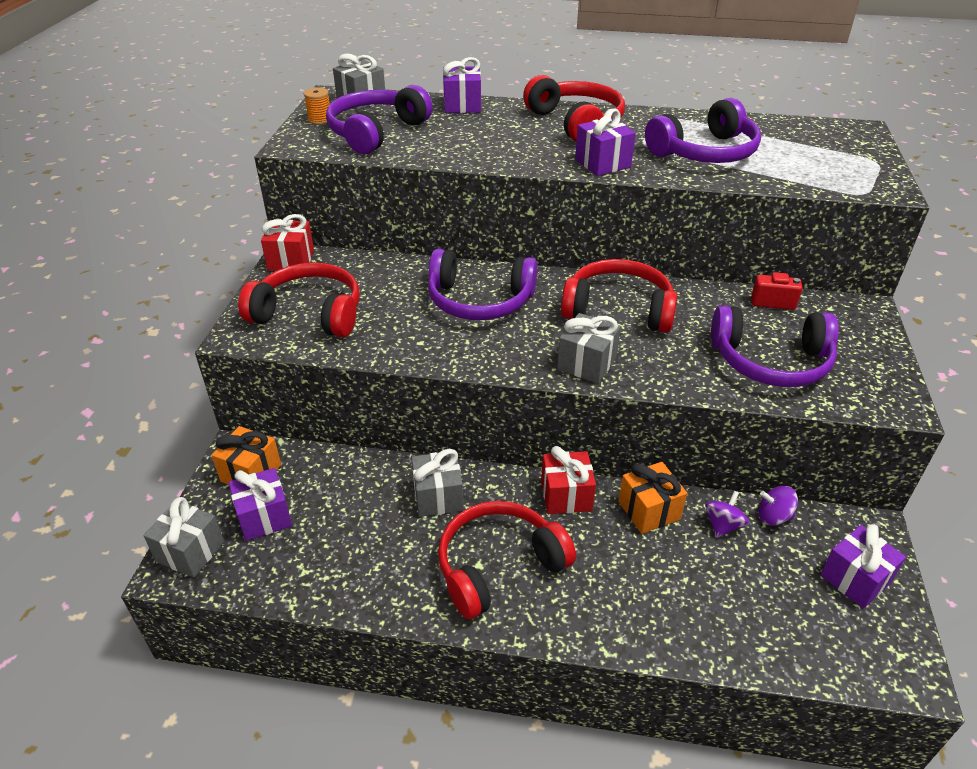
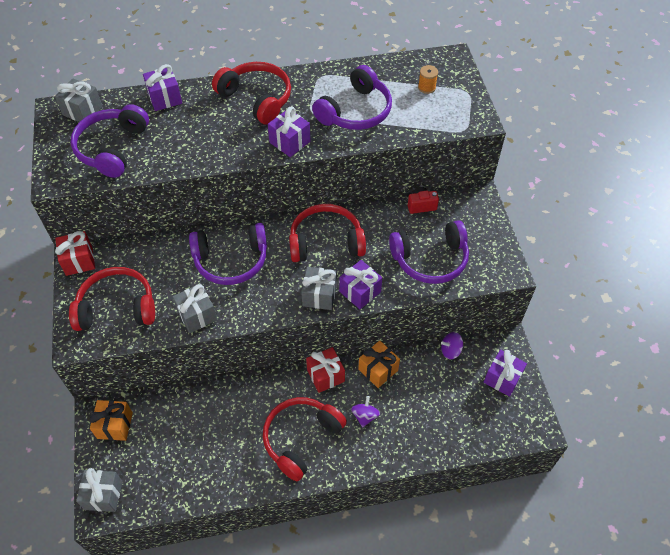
camera: 20 degrees left, 15 degrees up
purple gift [229,468,292,541] -> purple gift moved to [339,260,382,309]
orange spool [304,87,330,125] -> orange spool moved to [418,65,438,94]
grey gift [411,449,464,517] -> grey gift moved to [172,284,217,333]
purple spinning top [705,491,749,538] -> purple spinning top moved to [351,396,380,427]

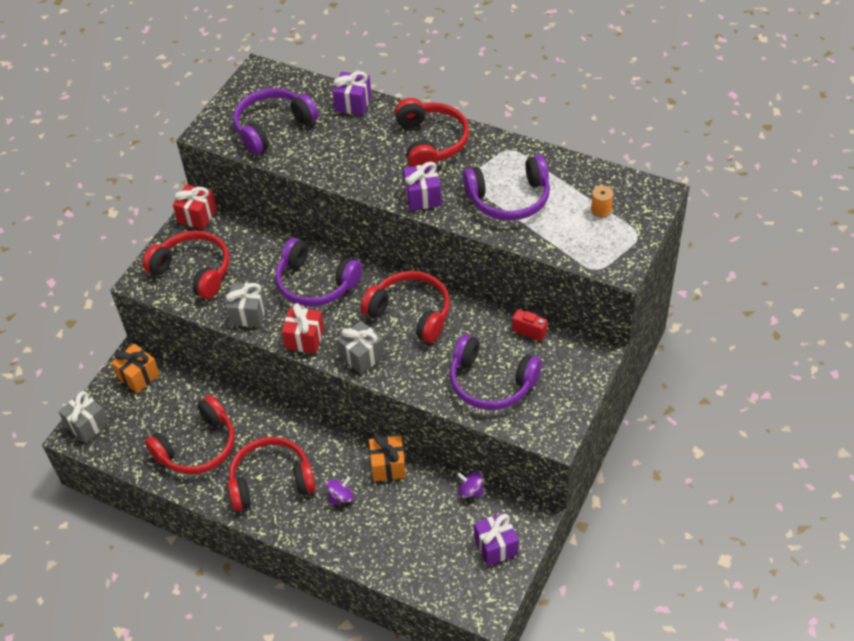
camera: 40 degrees right, 5 degrees down
grey gift [55,78,102,122] -> none
red gift [306,347,345,393] -> red gift moved to [282,303,324,353]
purple gift [339,260,382,309] -> none
none -> red headphones [145,395,235,475]

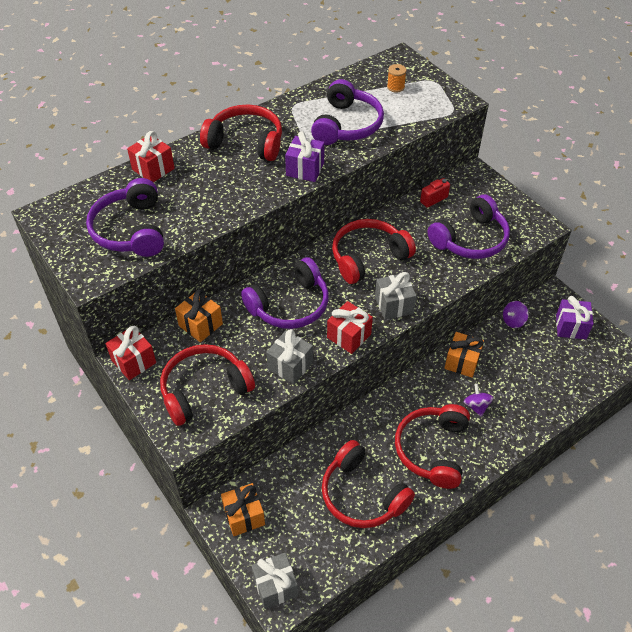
camera: 65 degrees left, 0 degrees up
red headphones [145,395,235,475] -> red headphones turned 150 degrees clockwise [322,440,415,528]
purple gift [332,71,372,116] -> red gift [127,131,175,182]
none -> orange gift [175,289,223,342]

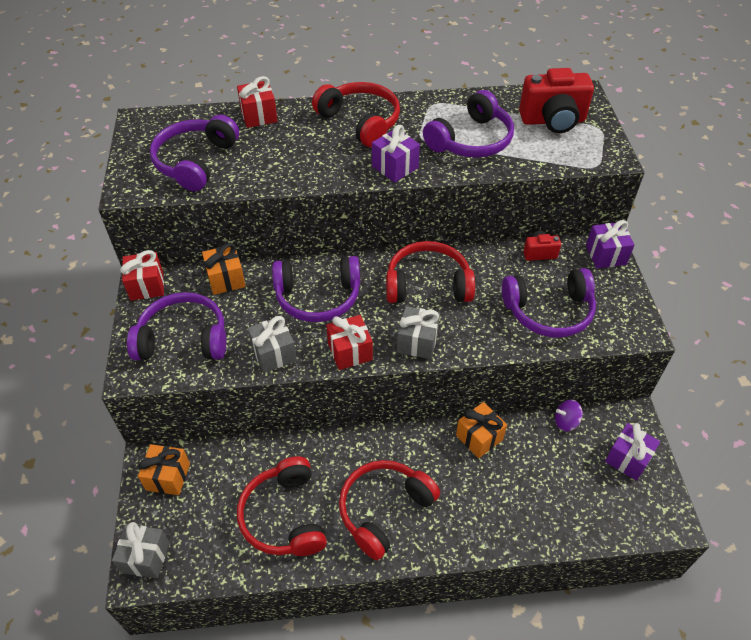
camera: 30 degrees right, 0 degrees up
red headphones [160,344,255,426] -> purple headphones [127,292,226,360]
orange spool [387,64,407,92] -> red camera [519,68,594,133]
purple spinning top [464,384,494,416] -> none
none -> purple gift [586,220,635,268]

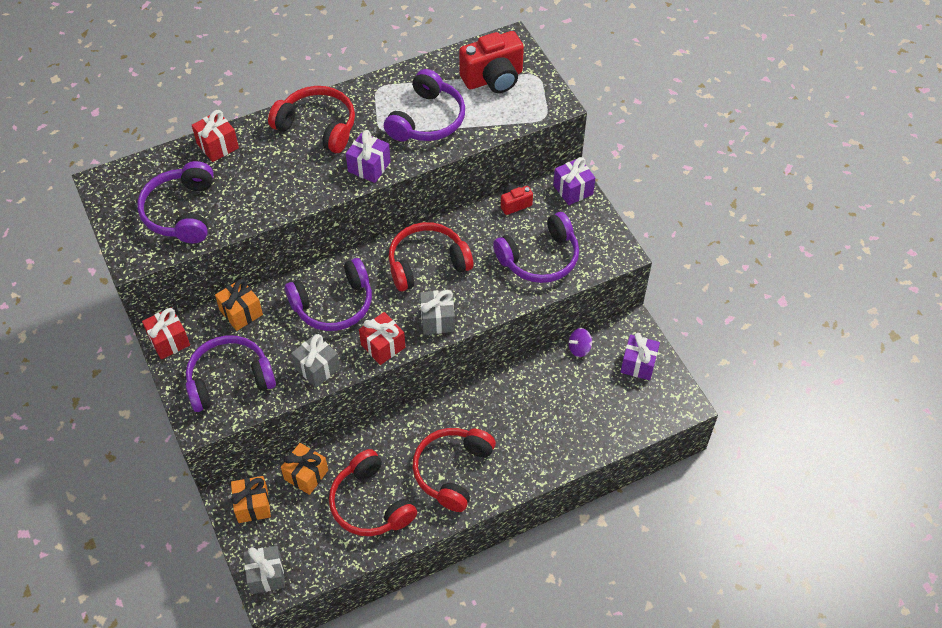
camera: 20 degrees left, 5 degrees up
orange gift [456,402,507,458] -> orange gift moved to [281,443,328,495]

